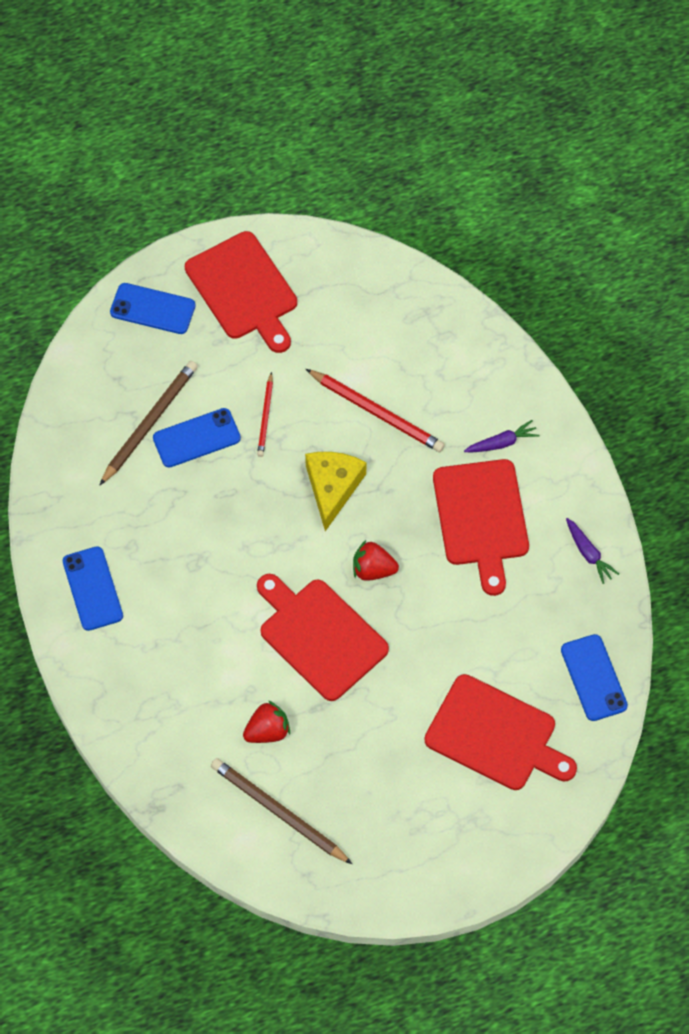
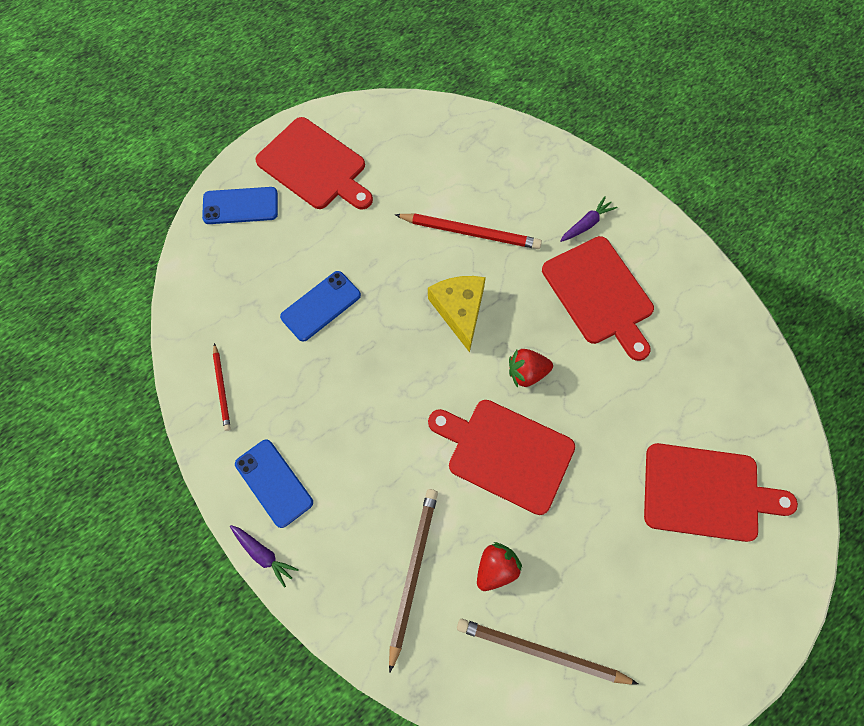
camera: 20 degrees left, 5 degrees up
brown pencil [100,361,198,485] -> brown pencil moved to [389,489,438,673]
red pencil [257,372,273,457] -> red pencil moved to [213,343,231,431]
blue phone [561,634,628,721] -> none
purple carrot [566,518,619,584] -> purple carrot moved to [230,525,299,588]

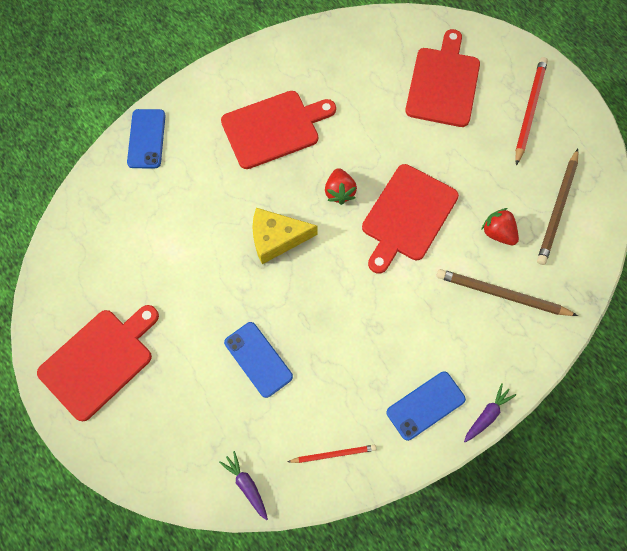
camera: 85 degrees left, 0 degrees up
blue phone [202,187,278,224] -> blue phone moved to [127,109,166,168]
red pencil [395,213,542,249] -> red pencil moved to [516,57,548,165]
purple carrot [560,196,618,242] -> purple carrot moved to [219,451,268,520]

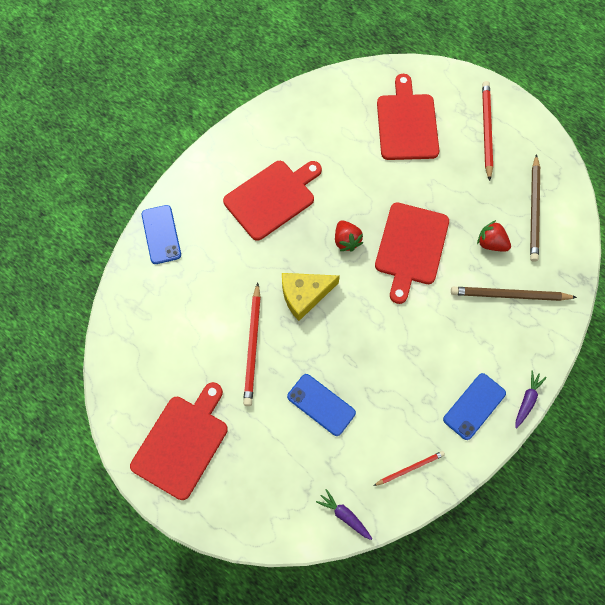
camera: 15 degrees left, 0 degrees up
none -> red pencil [243,283,261,406]

